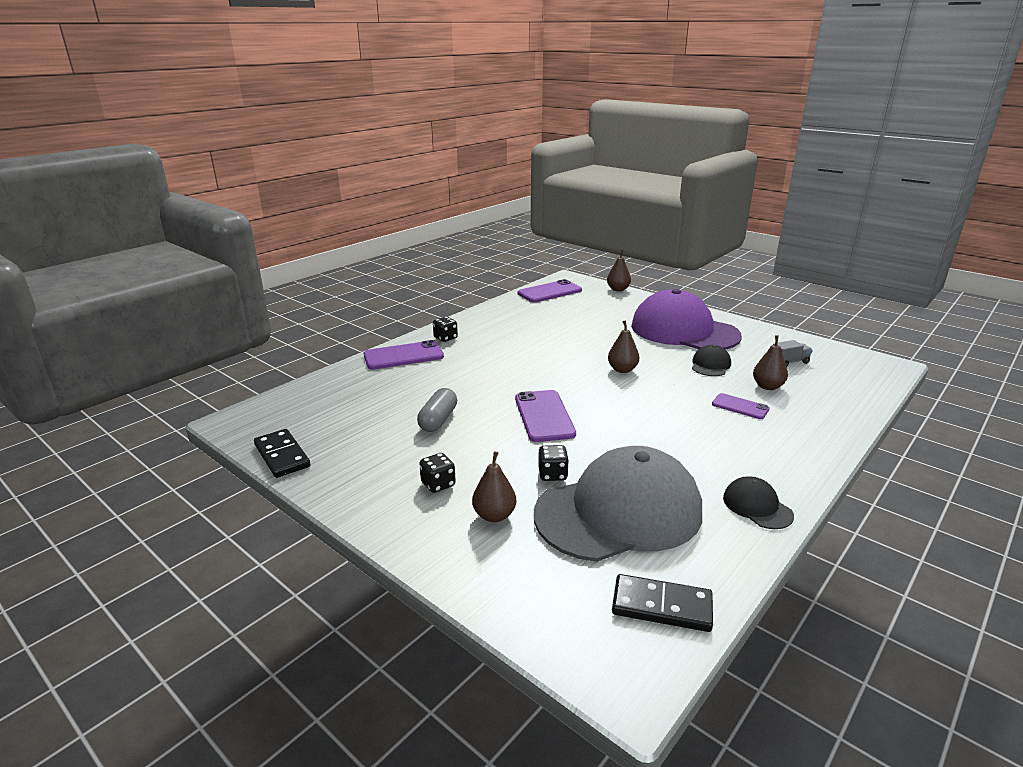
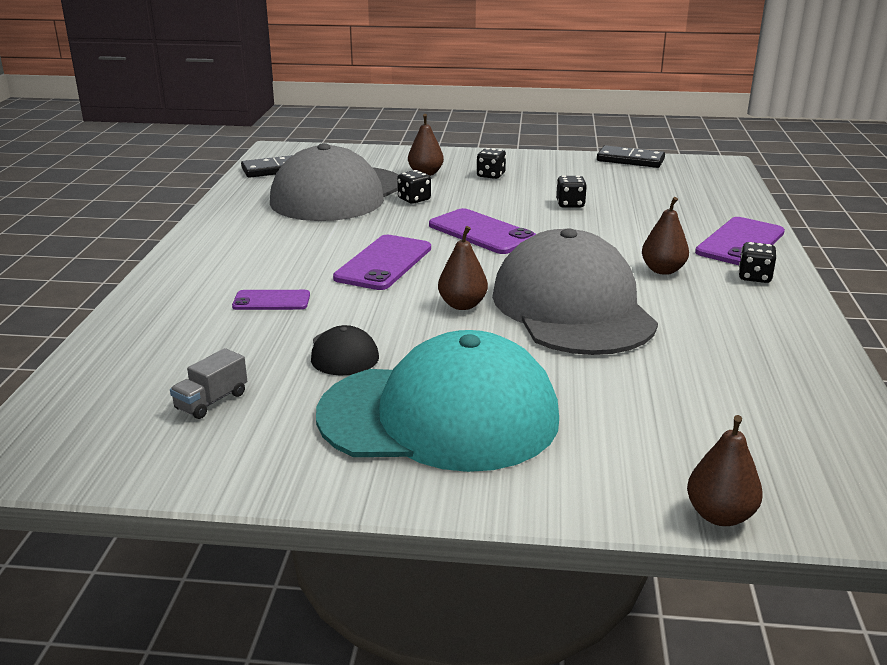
camera: 145 degrees right, 0 degrees up
grey capsule [417,388,457,432] -> black dice [556,175,587,208]
purple phone [518,279,582,302] -> purple phone moved to [333,235,431,290]
purple cap [631,289,742,350] -> turquoise cap [316,330,559,472]
black cap [723,476,794,529] -> none
brown pear [753,335,788,390] -> brown pear moved to [642,197,689,275]
none -> grey cap [492,228,658,355]

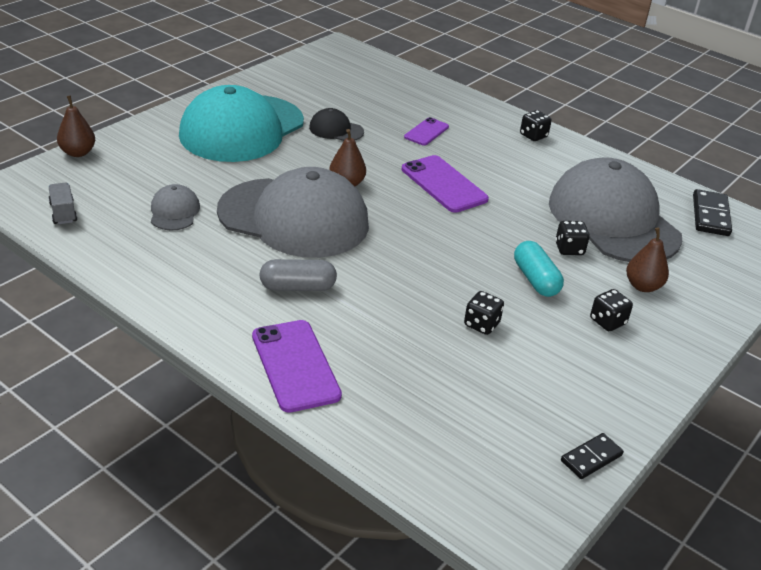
camera: 120 degrees right, 10 degrees up
grey truck [170,348,247,419] -> grey truck moved to [48,182,77,224]
purple phone [429,208,536,254] -> none
black domino [597,145,665,168] -> black domino [561,433,624,479], size x0.64
brown pear [642,197,689,275] -> grey capsule [260,259,337,291]
black dice [738,242,777,283] -> black dice moved to [520,110,552,141]
none -> grey cap [151,184,200,231]
none -> turquoise capsule [514,241,564,297]

